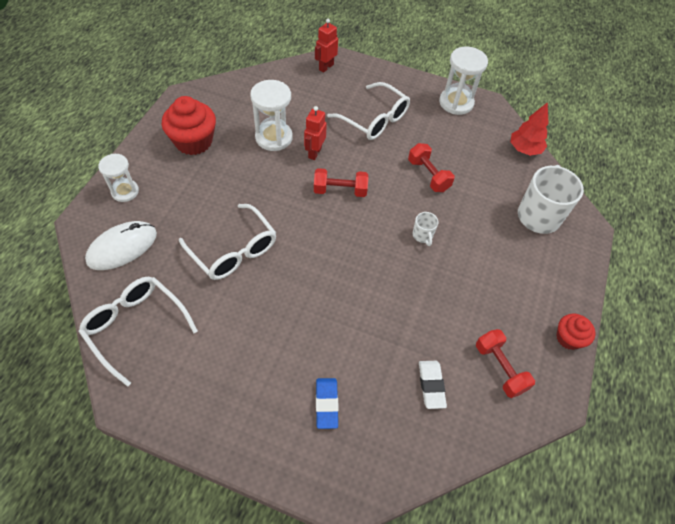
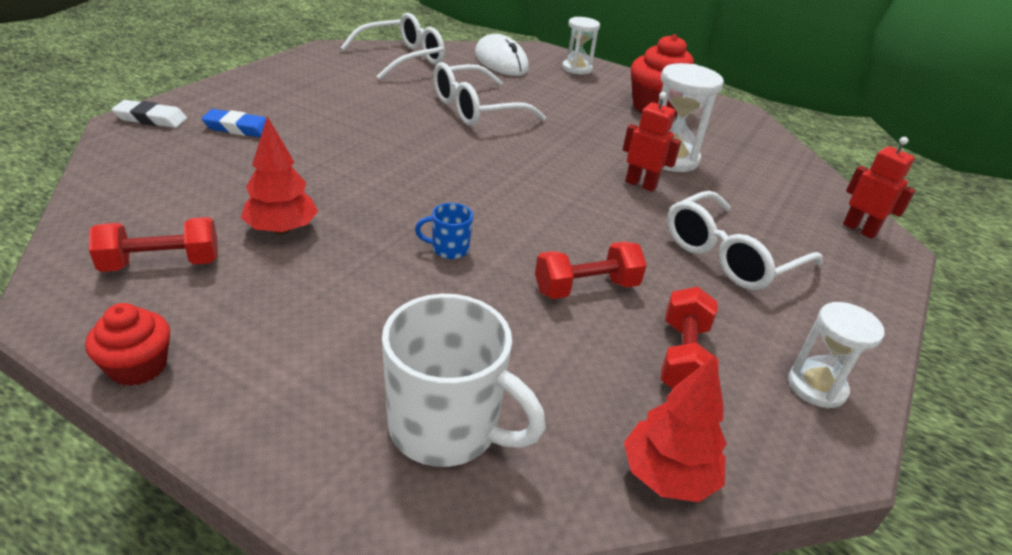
camera: 100 degrees right, 20 degrees down
red dumbbell [314,168,368,197] -> red dumbbell moved to [660,287,719,389]
white mug [413,212,438,246] -> blue mug [415,203,473,259]
white eraser [419,361,447,409] -> white eraser moved to [112,100,187,128]
white hourglass [439,47,488,115] -> white hourglass [788,302,885,408], size x0.66
none -> red tree [241,116,318,235]

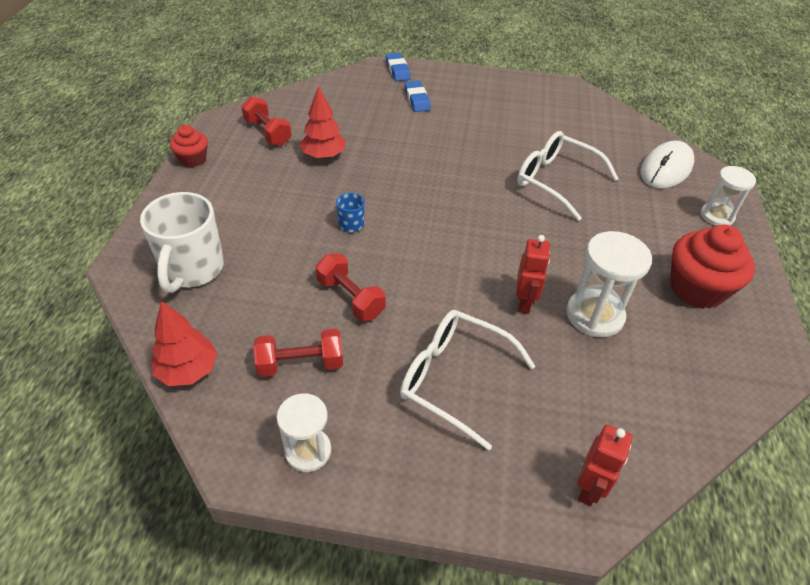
camera: 70 degrees right, 10 degrees up
white eraser [112,100,187,128] -> blue eraser [386,53,411,81]
white glasses [341,13,445,80] -> none

